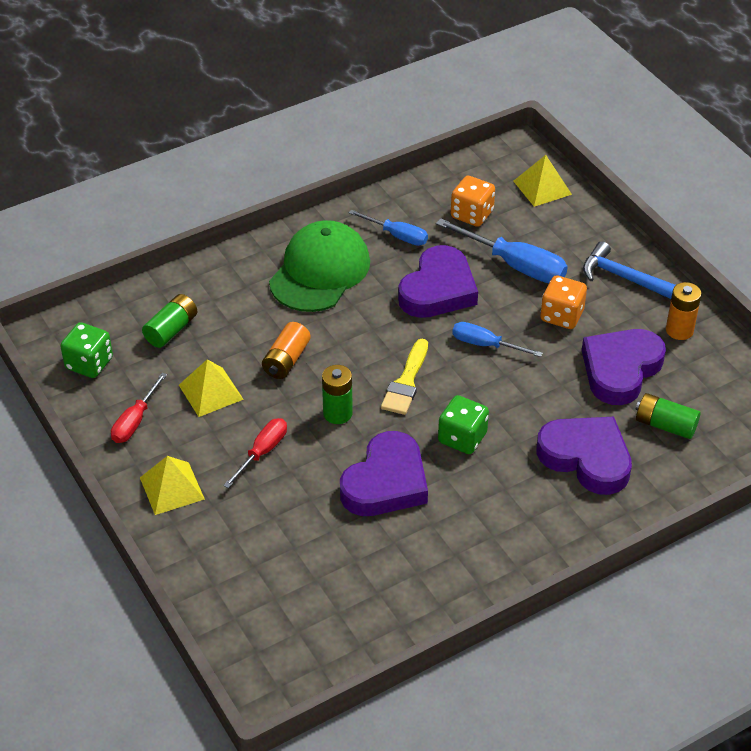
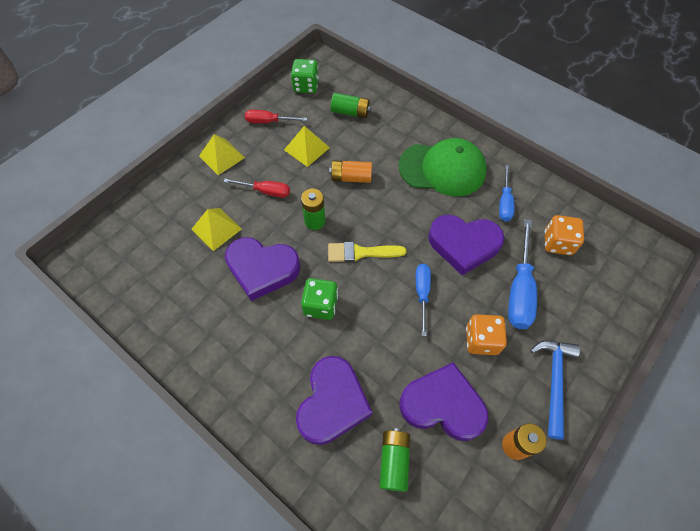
camera: 70 degrees right, 15 degrees up
yellow pyramid [513,155,572,207] -> yellow pyramid moved to [192,208,242,251]

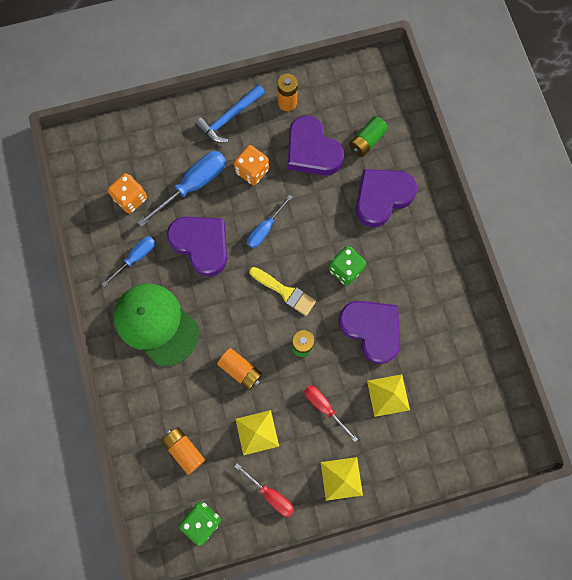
camera: 145 degrees left, 15 degrees up
green battery [331,93,371,118] -> orange battery [161,427,205,475]

